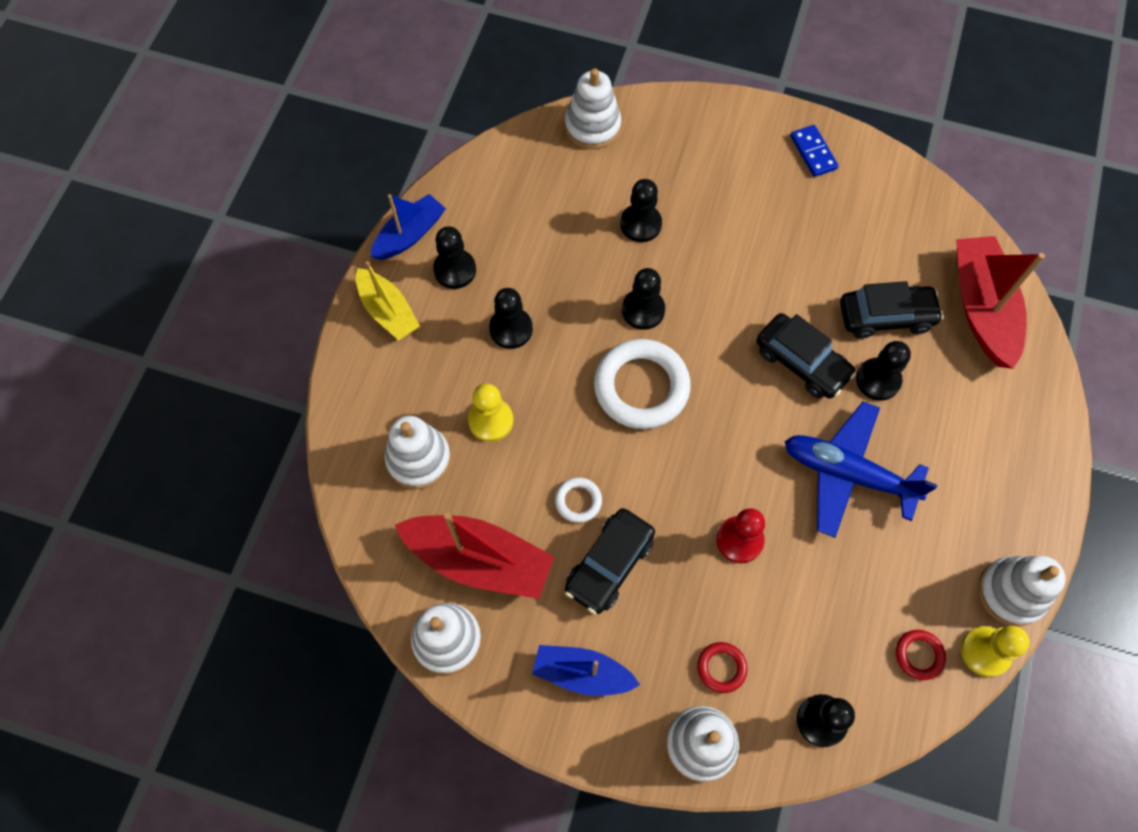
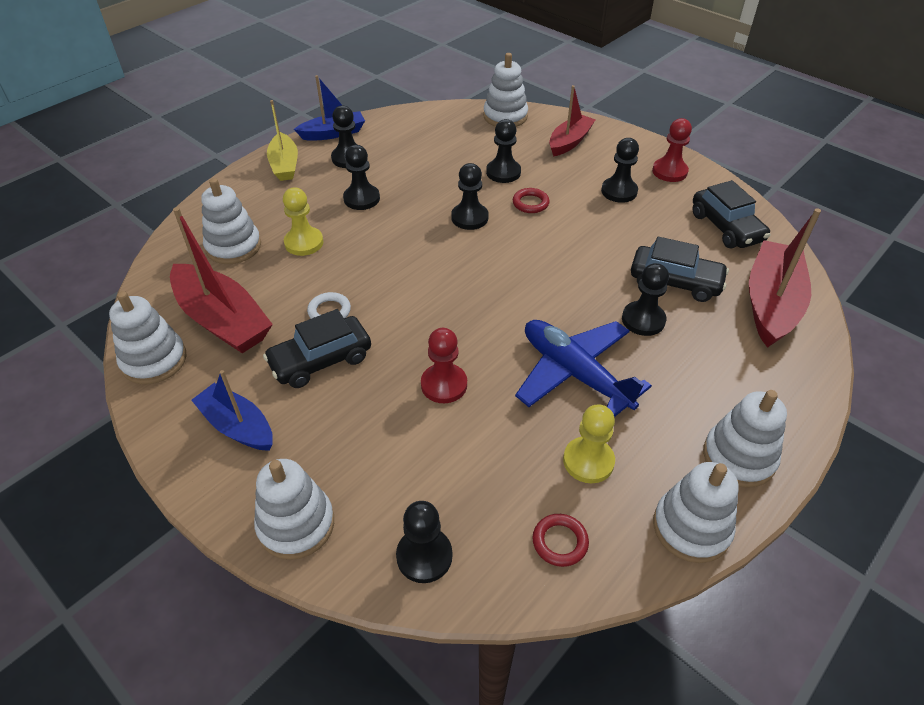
camera: 25 degrees right, 20 degrees down
white ring [594,339,691,429] -> none
red ring [697,642,748,693] -> red ring moved to [513,188,550,213]
black car [757,313,856,399] -> black car moved to [693,180,771,249]
blue domino [790,125,838,177] -> red pawn [652,118,692,182]
yellow pawn [961,626,1030,677] -> yellow pawn moved to [563,404,615,483]
none -> red boat [549,85,595,157]
none -> black pawn [601,138,639,203]
none -> white stacking toy [703,390,787,487]

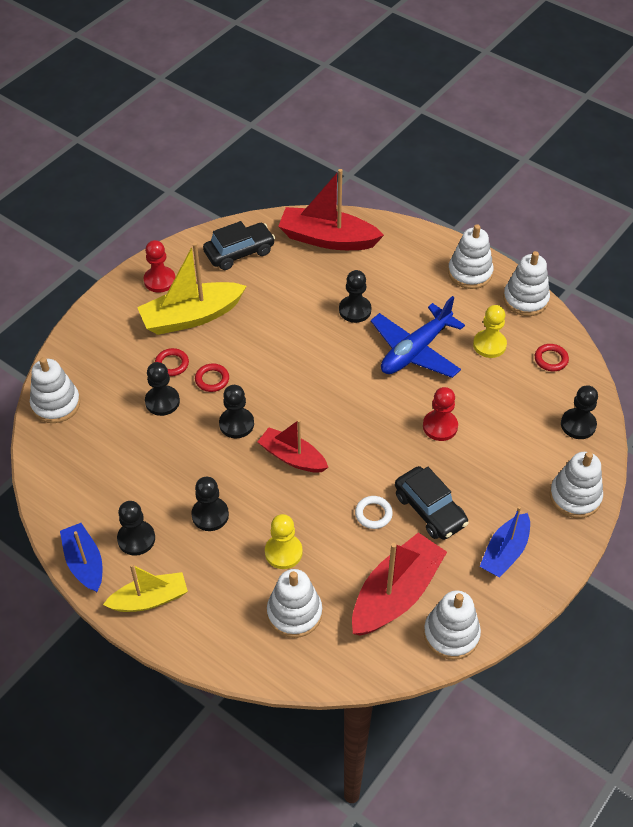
camera: 95 degrees left, 5 degrees up
red boat [549,85,595,157] -> red boat moved to [258,420,329,473]
black pawn [601,138,639,203] -> yellow boat [137,242,246,335]
black car [631,237,729,302] -> none
none -> red ring [155,348,189,376]

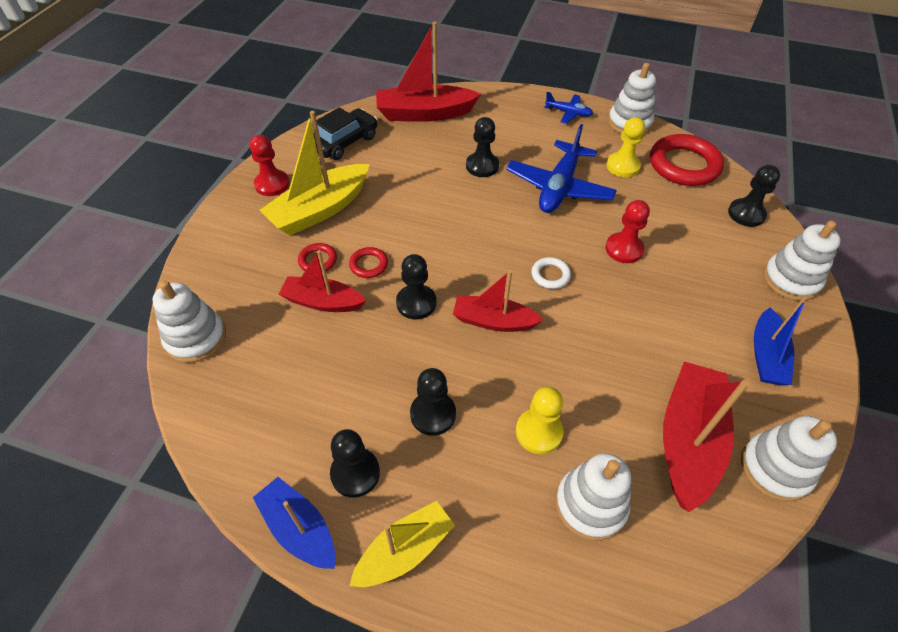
camera: 20 degrees left, 0 degrees up
black pawn [145,362,180,416] -> red boat [279,250,366,312]
white ring [355,496,393,529] -> white ring moved to [532,257,571,289]
black car [395,466,469,540] -> none
white stacking toy [448,224,493,289] -> blue plane [544,92,593,124]
red ring [535,344,569,371] -> red ring [650,134,724,186], size x2.14

